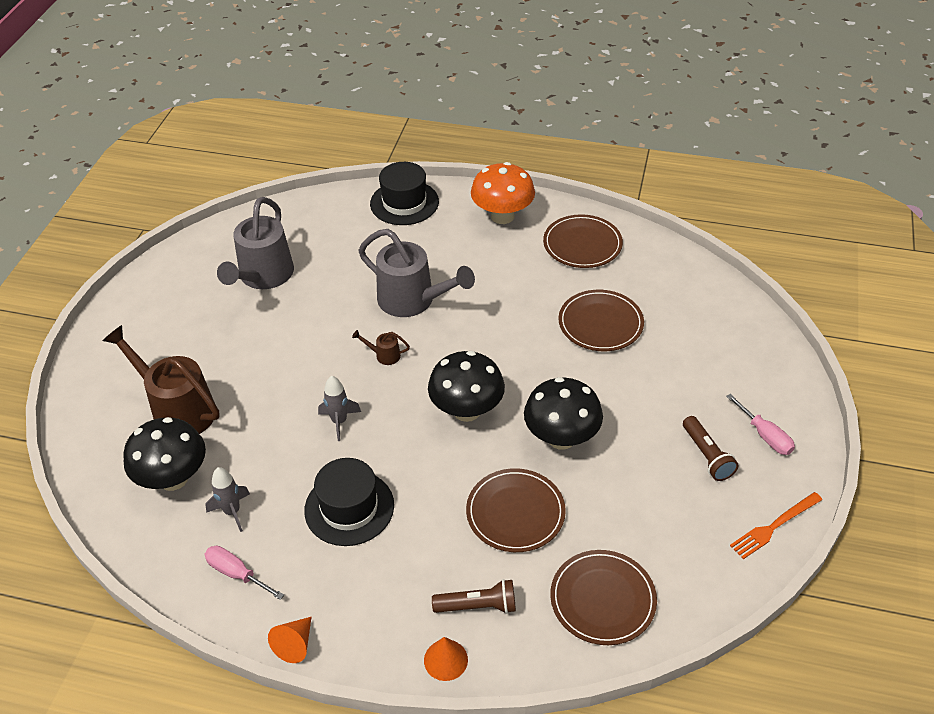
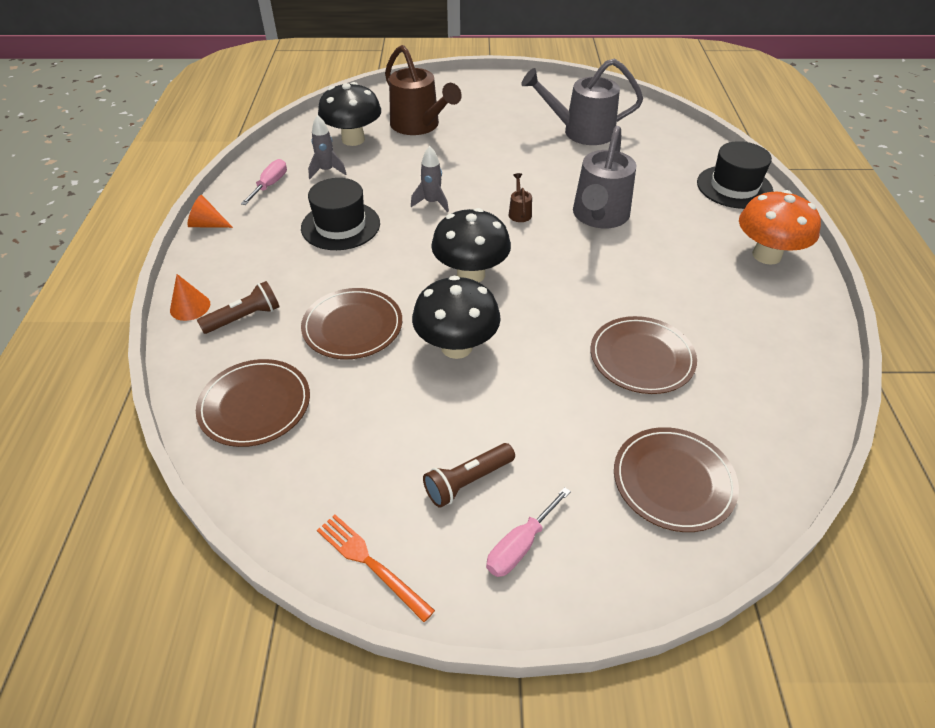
camera: 75 degrees right, 0 degrees up
brown watering can [103,325,220,434] -> brown watering can turned 120 degrees clockwise [385,45,462,135]
brown flashlight [432,579,516,614] -> brown flashlight turned 105 degrees counterclockwise [197,281,279,334]
brown plate [543,214,623,268] -> brown plate moved to [614,427,739,532]

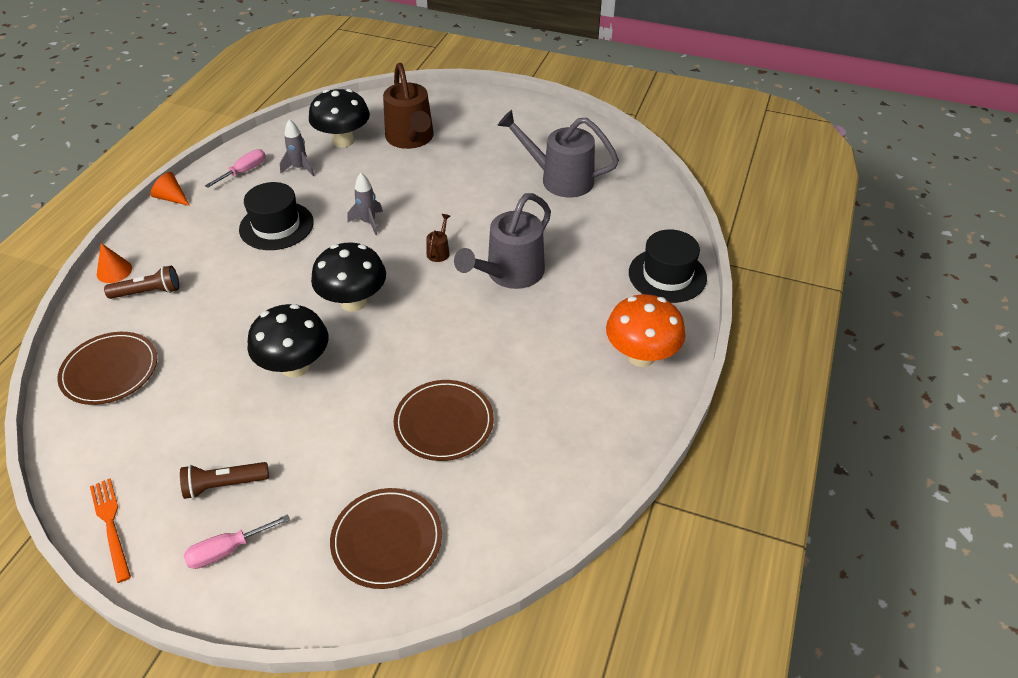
camera: 20 degrees right, 0 degrees up
brown plate [301,288,402,359] -> none

